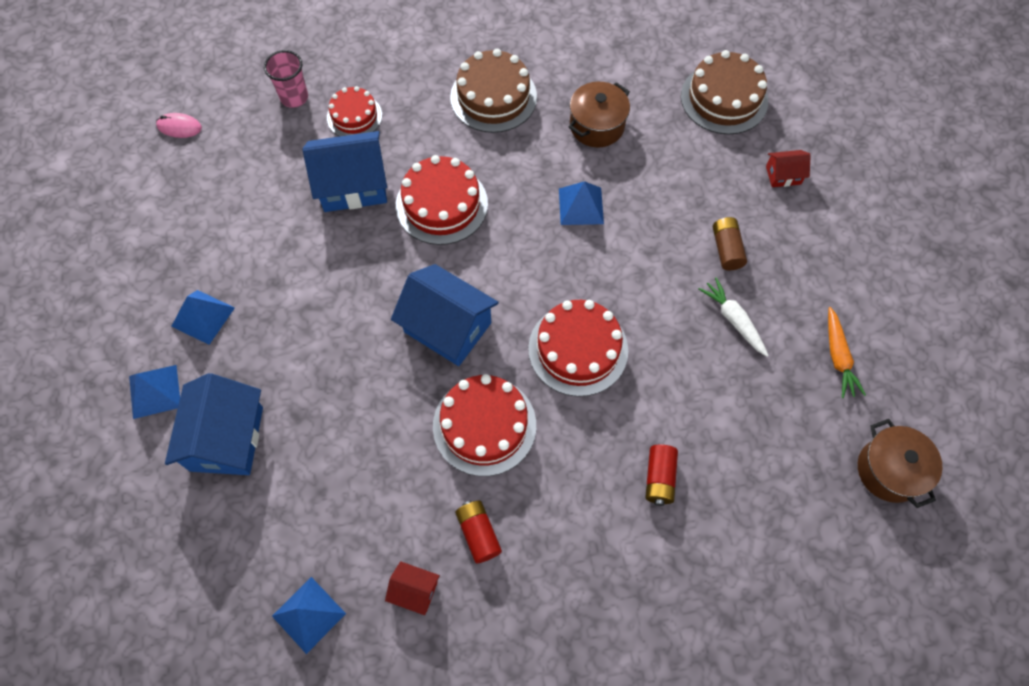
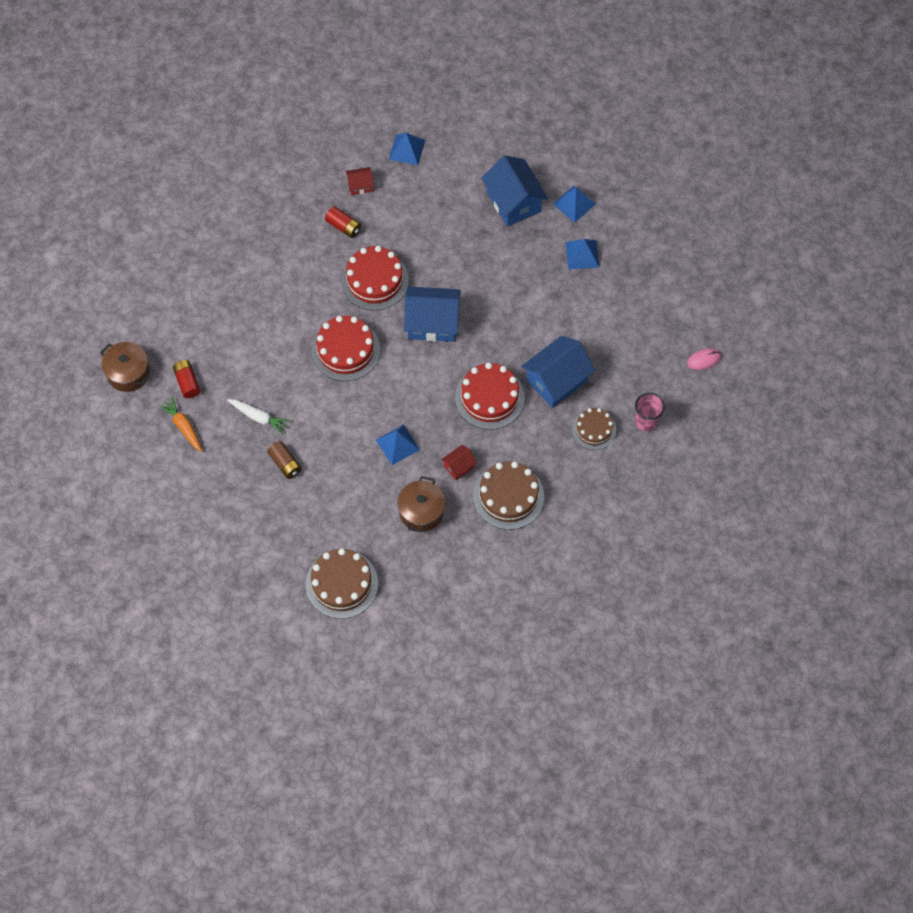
camera: 150 degrees right, 0 degrees up
red cake [327,86,382,137] -> brown cake [572,408,616,450]
red battery [645,444,678,506] -> red battery moved to [173,360,200,398]
red house [766,150,811,187] -> red house moved to [441,445,477,480]

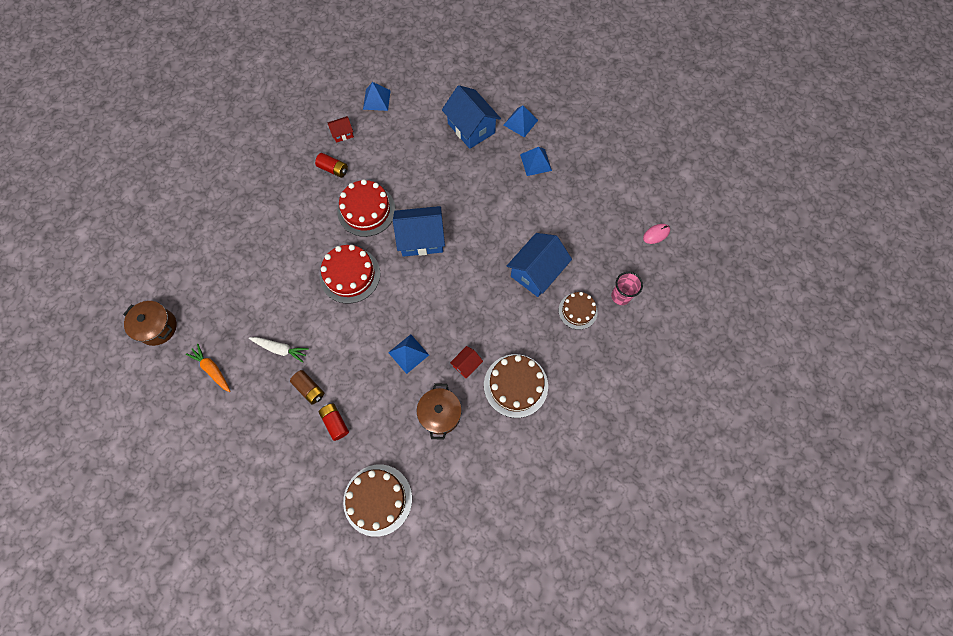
camera: 10 degrees left, 5 degrees up
red battery [173,360,200,398] -> red battery moved to [319,403,349,441]
red cake [455,362,525,430] -> none

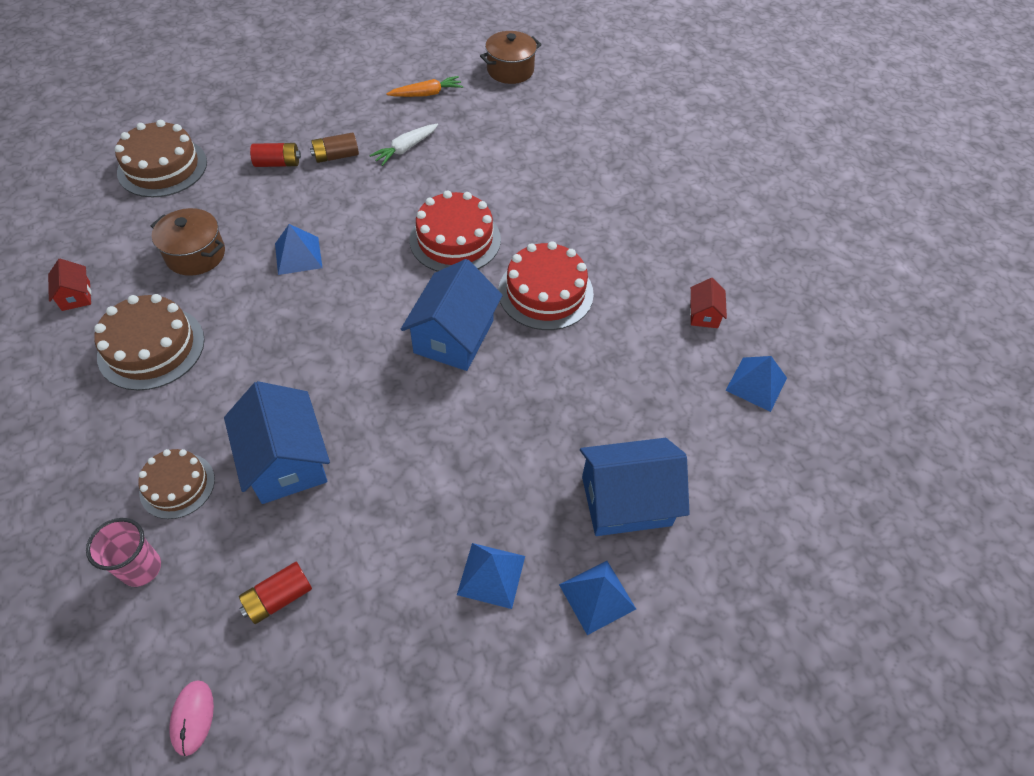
camera: 115 degrees right, 15 degrees down
red battery [315,153,348,178] -> red battery moved to [239,562,312,624]
red house [450,346,483,378] -> red house moved to [48,259,91,311]

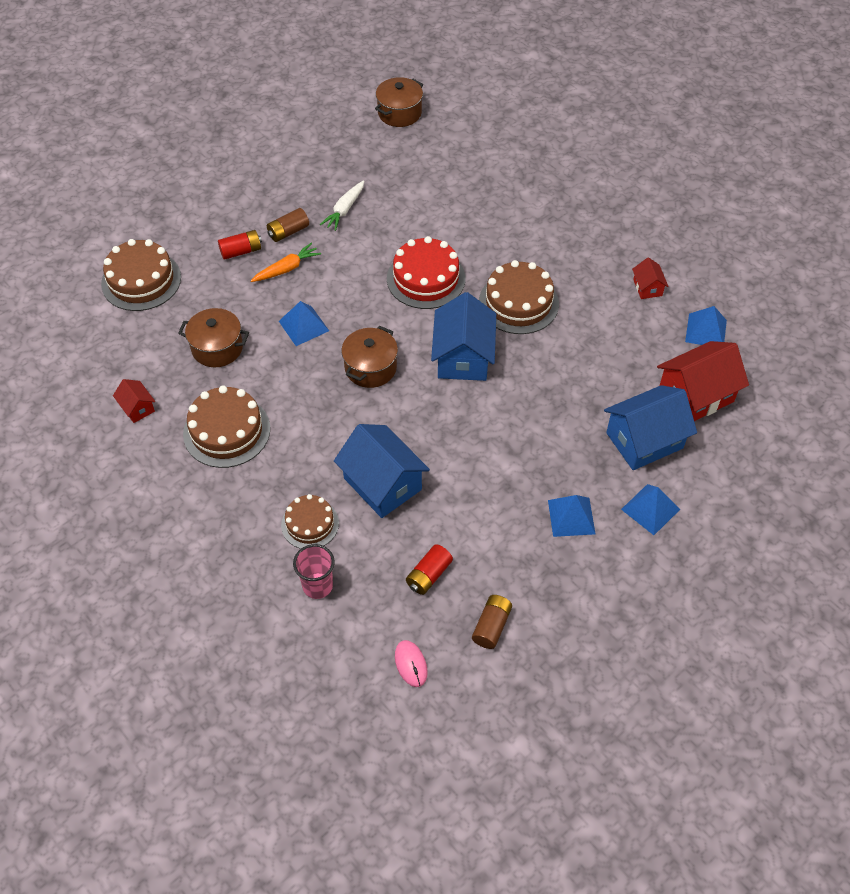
camera: 15 degrees left, 0 degrees up
orange carrot [386,76,463,97] -> orange carrot moved to [251,243,321,282]
red cake [498,241,594,330] -> brown cake [479,260,559,334]
none -> brown pot [341,326,398,388]
none -> brown battery [472,595,512,649]
none -> red house [657,341,749,421]

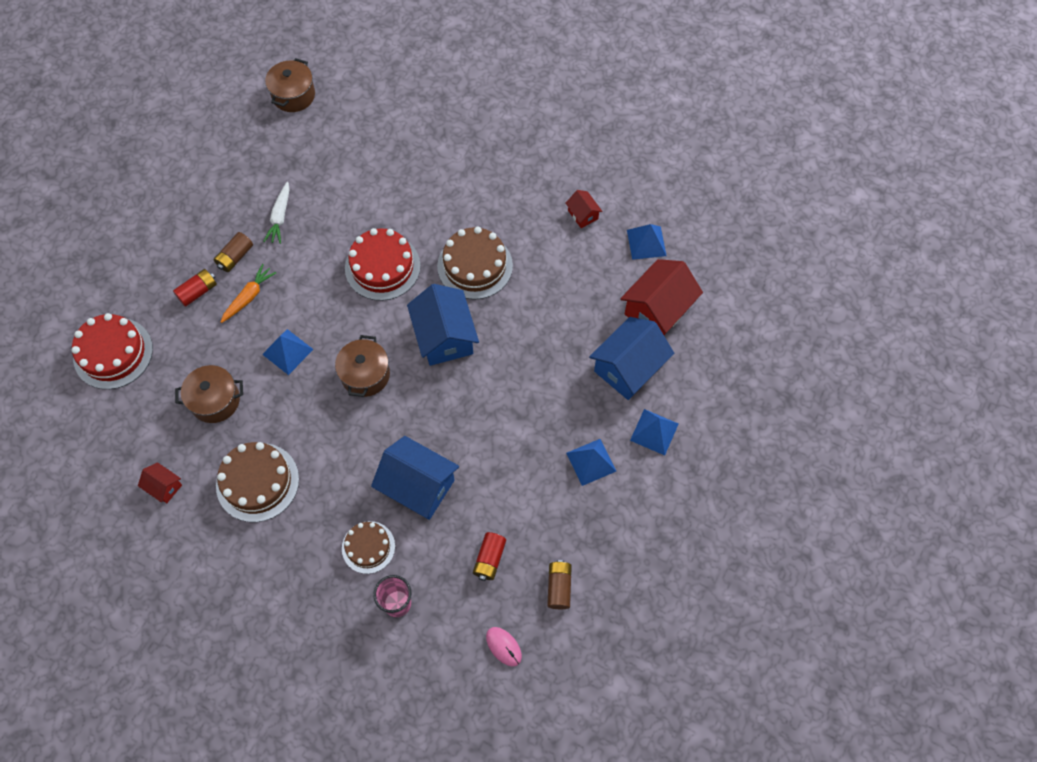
camera: 20 degrees left, 10 degrees up
brown cake [101,239,181,311] -> red cake [71,313,153,389]

